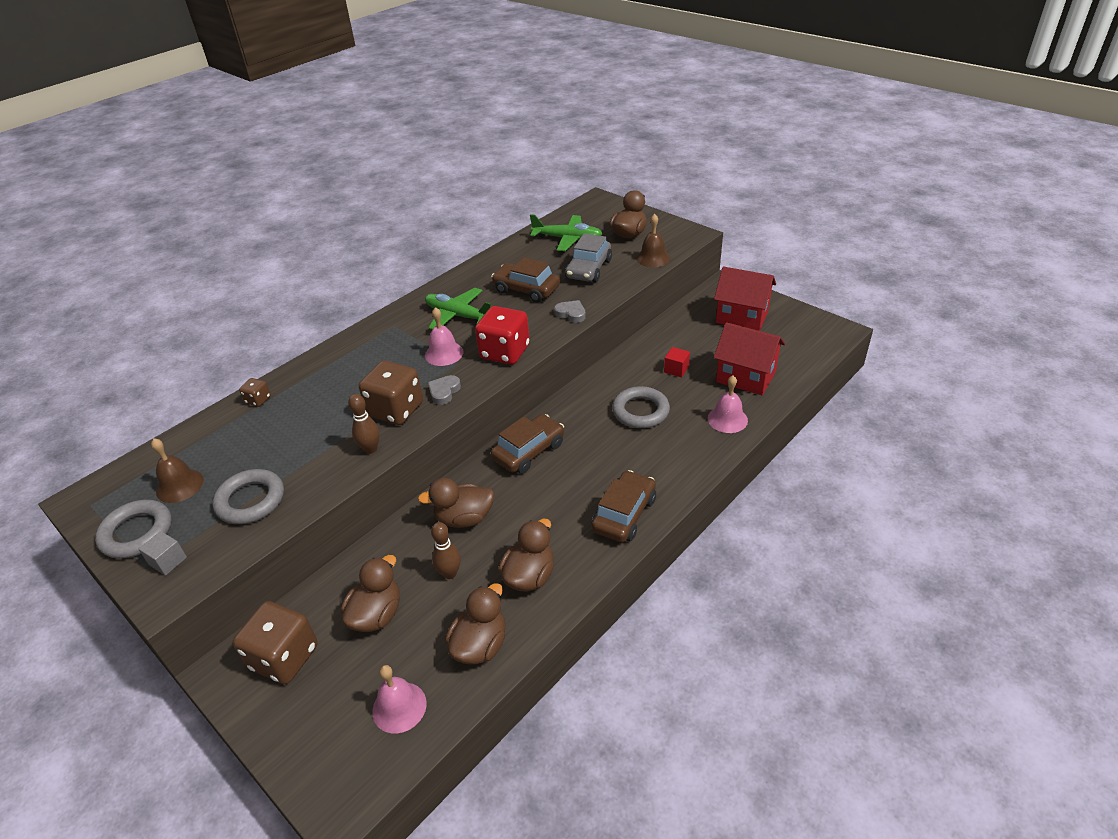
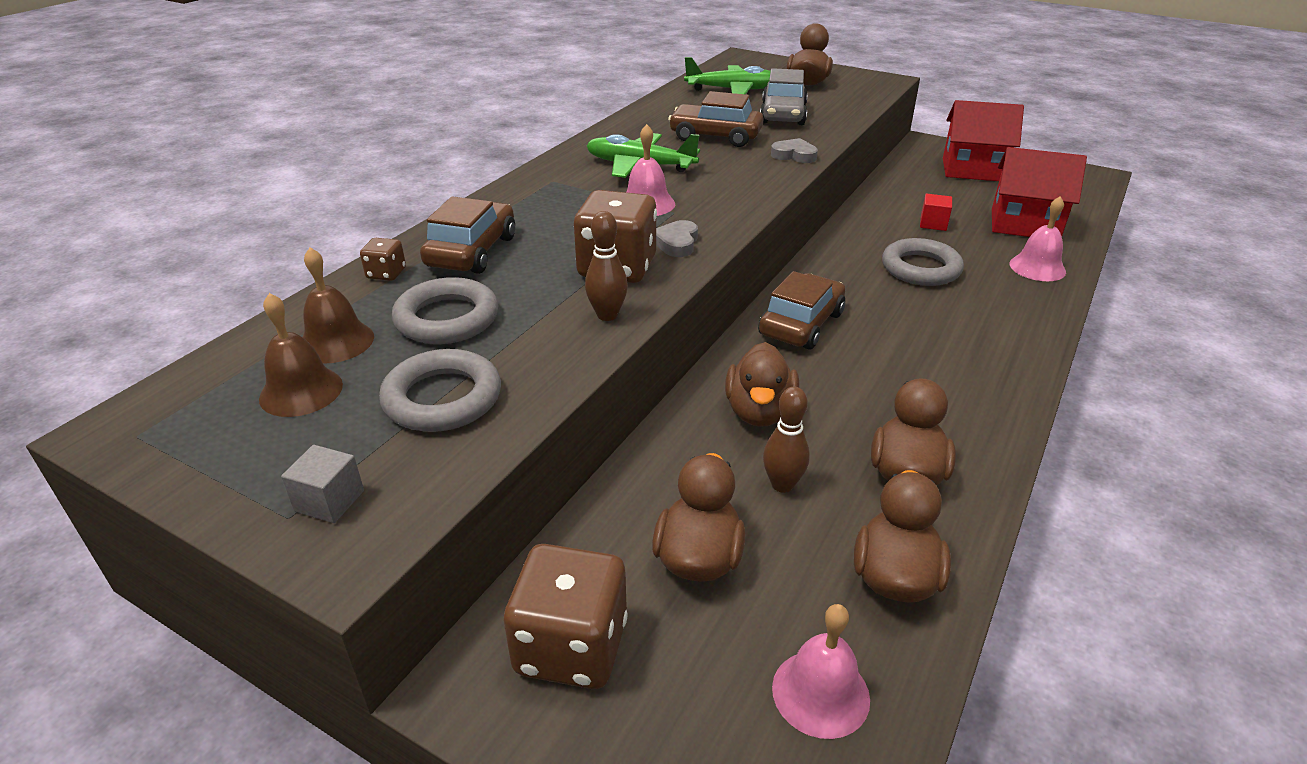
camera: 15 degrees left, 5 degrees down
grey ring [95,500,172,559] -> grey ring moved to [392,277,498,344]
brown duck [418,478,494,528] -> brown duck turned 60 degrees counterclockwise [725,342,799,427]
red dice [475,306,530,365] -> none
brown car [591,470,656,542] -> brown car moved to [420,196,515,274]
brown bell [636,214,670,267] -> brown bell moved to [302,248,374,364]

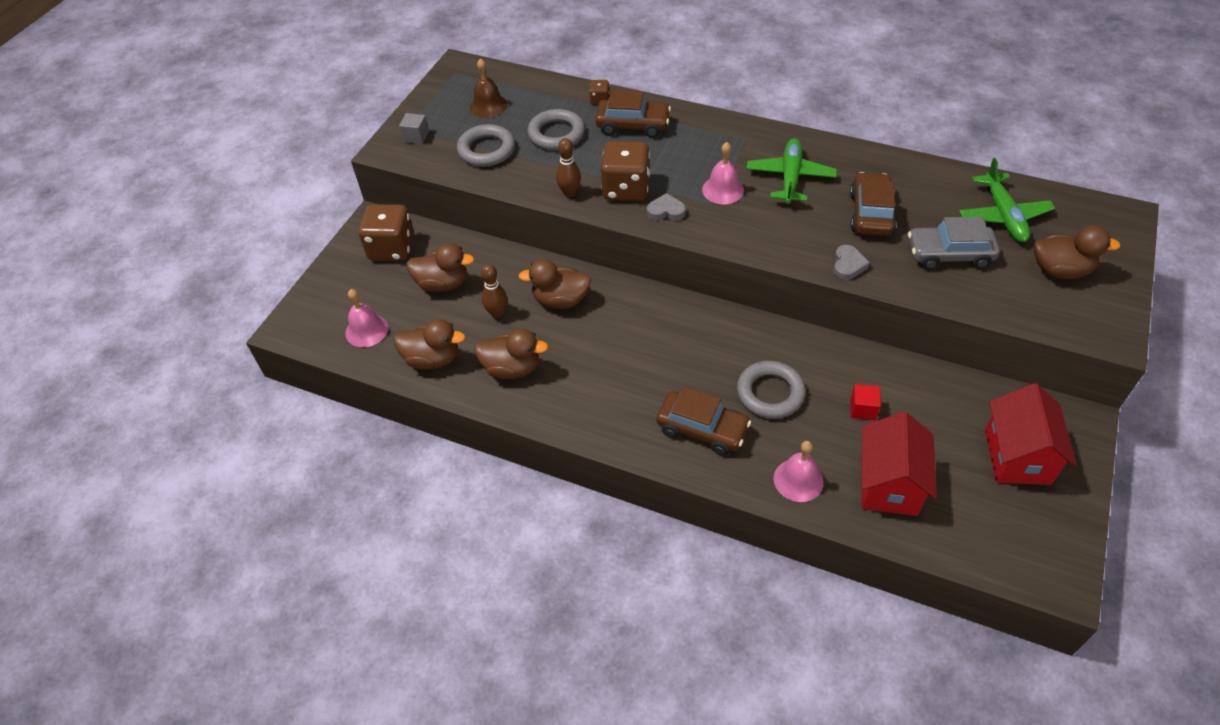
camera: 85 degrees right, 15 degrees up
brown bell [302,248,374,364] -> none
brown car [758,271,845,350] -> brown car moved to [657,386,751,455]

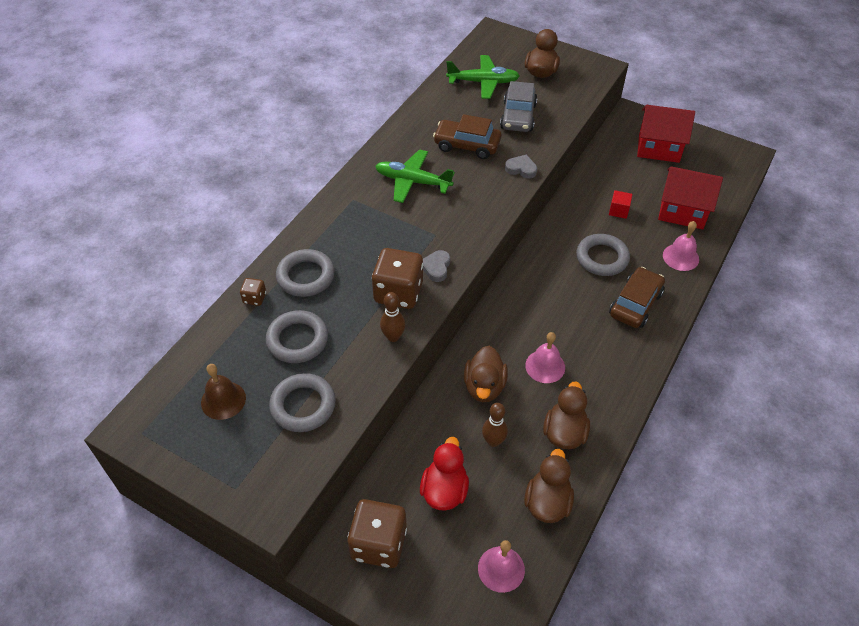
camera: 85 degrees left, 0 degrees up
grey cube [399,113,429,144] -> none
brown duck [407,243,474,292] -> red duck [420,437,469,511]
brown car [595,90,671,138] -> grey ring [276,249,335,297]
pink bell [702,142,744,204] -> pink bell moved to [525,332,565,383]

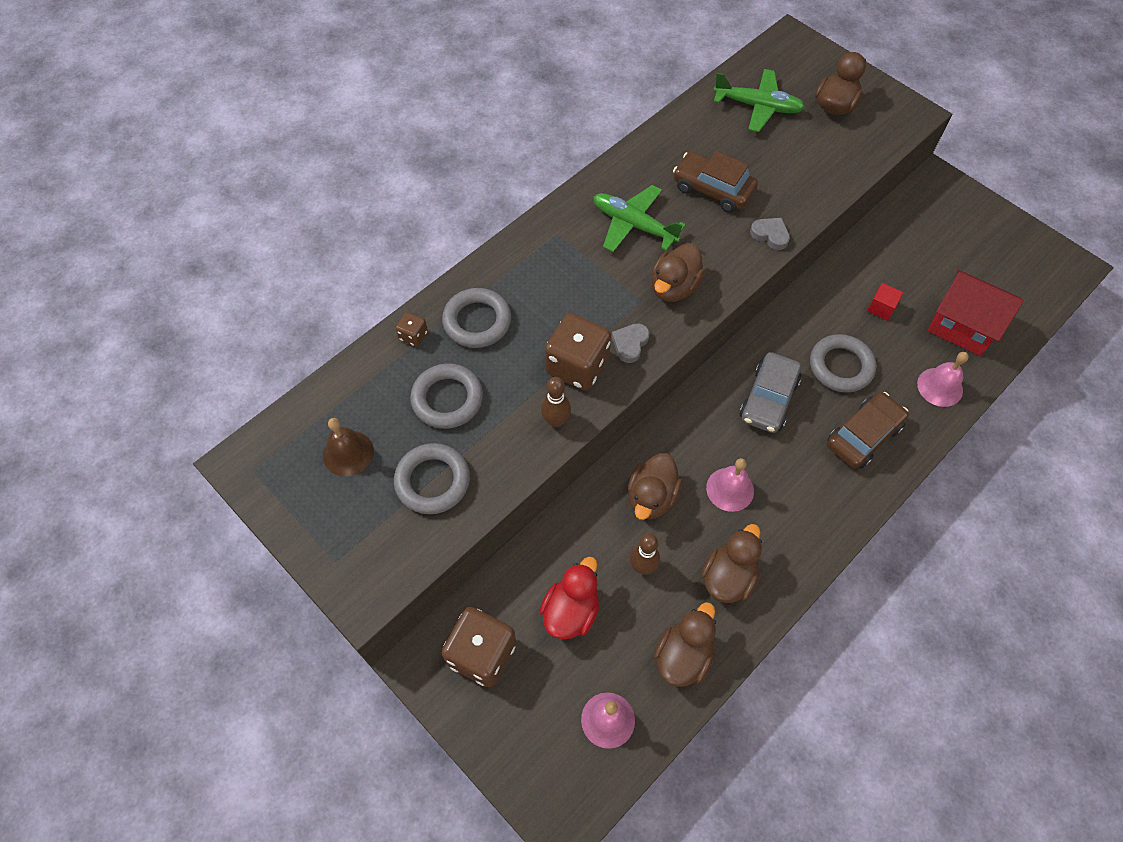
camera: 15 degrees right, 10 degrees up
grey car [500,81,537,132] -> grey car moved to [740,352,801,433]
red house [637,105,695,163] -> none
none -> brown duck [652,243,705,302]

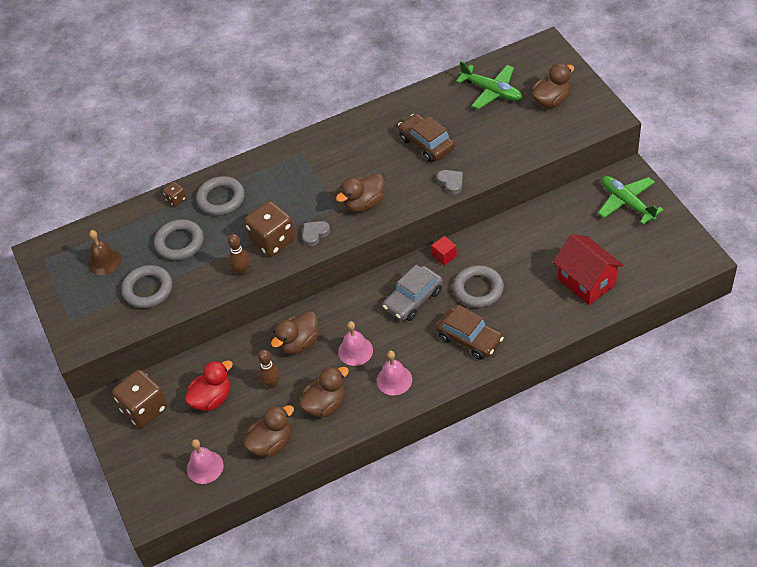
camera: 25 degrees right, 10 degrees down
green plane [593,185,686,252] -> green plane moved to [598,176,664,225]
brown car [827,392,909,469] -> brown car turned 60 degrees clockwise [436,305,504,360]
red cube [867,283,903,321] -> red cube moved to [432,236,457,265]
pink bell [917,352,969,407] -> pink bell moved to [377,351,412,395]

